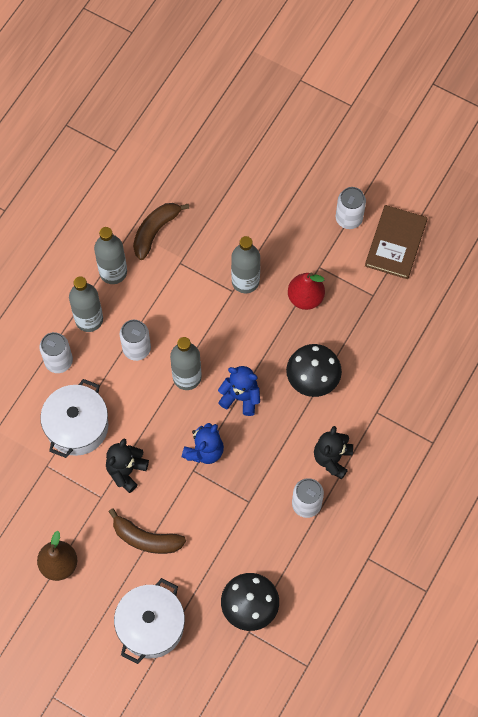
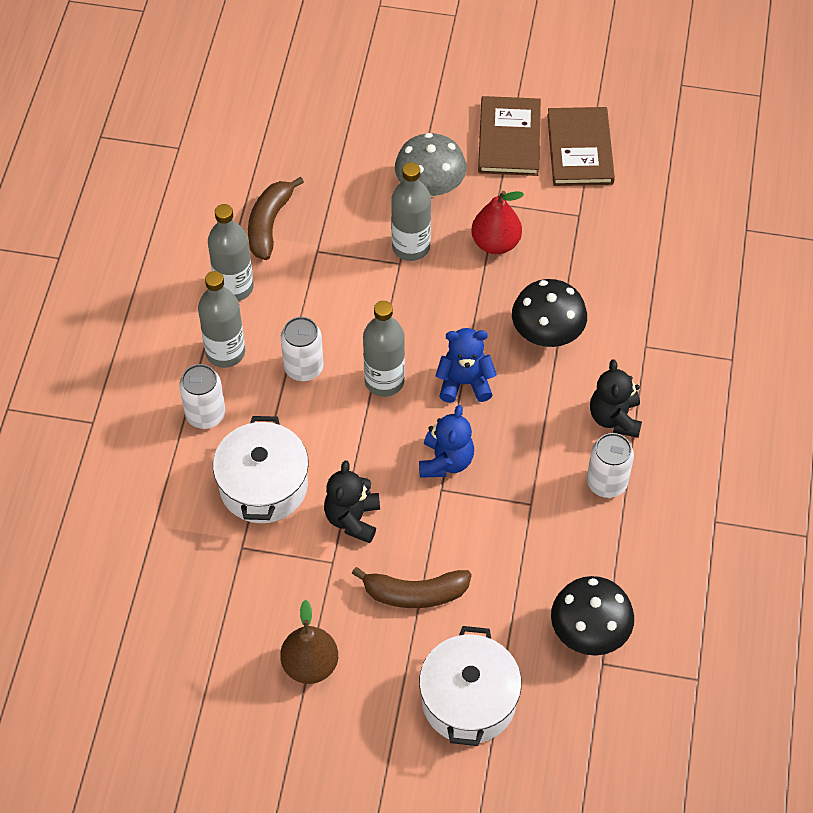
camera: 20 degrees left, 10 degrees down
white can [336,187,366,229] -> brown book [478,96,541,176]
none -> grey mushroom [395,133,466,197]

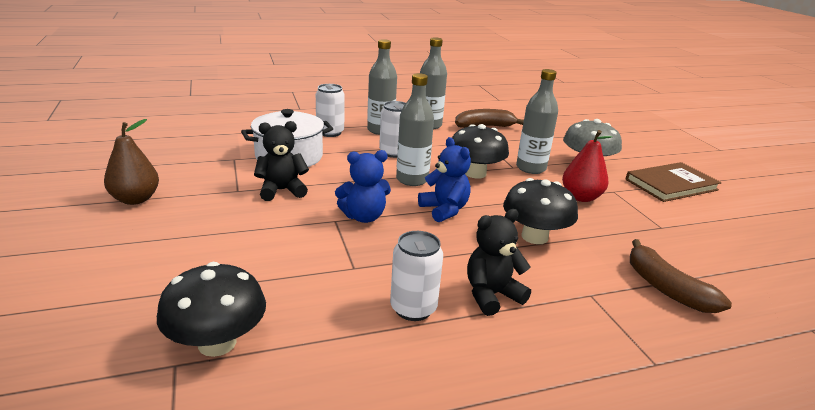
camera: 60 degrees right, 30 degrees down
brown banana [352,567,472,608] -> brown banana moved to [630,239,732,313]
white pot [419,626,522,746] -> none
brown book [547,107,615,186] -> none
none -> black mushroom [452,124,509,179]

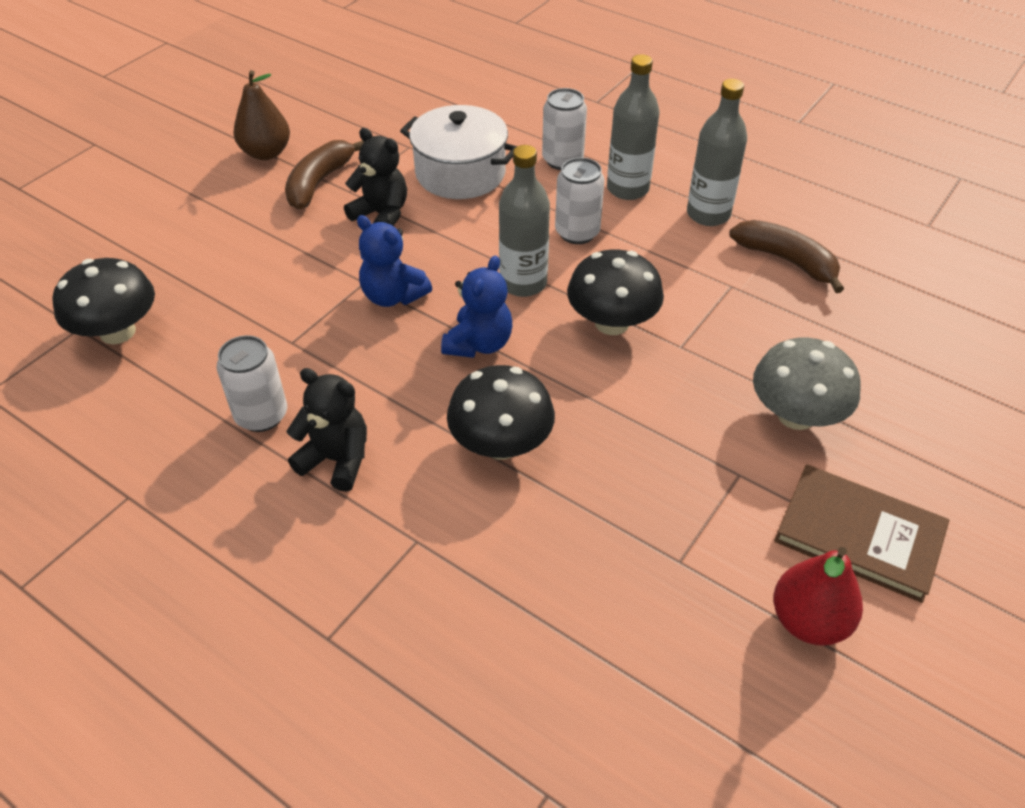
camera: 55 degrees right, 20 degrees up
grey bottle [516,69,558,174] -> none
red pear [562,130,612,202] -> red pear moved to [773,547,863,646]
brown banana [630,239,732,313] -> brown banana moved to [285,140,364,209]

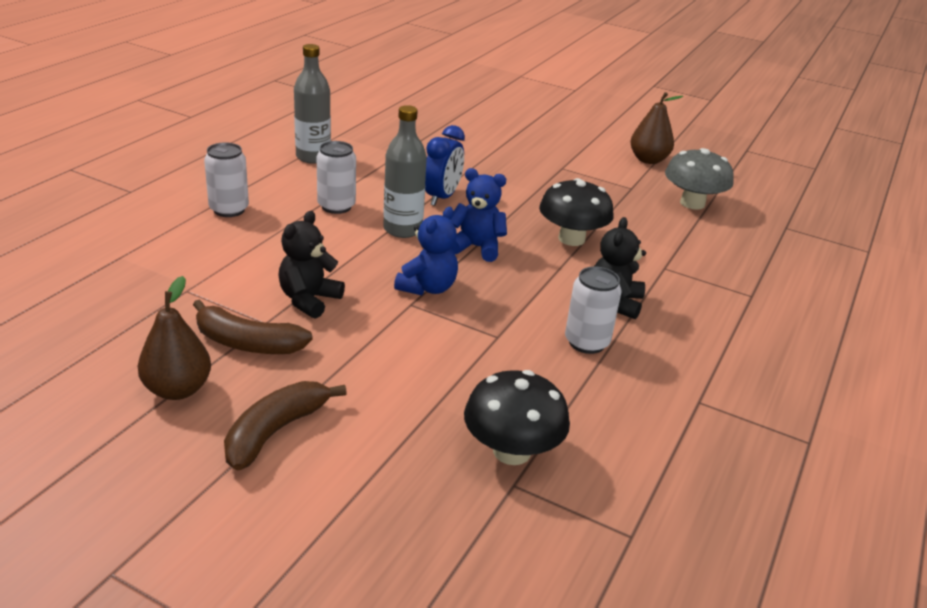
camera: 100 degrees left, 15 degrees down
white pot [400,105,517,199] -> none
black mushroom [567,249,664,335] -> blue clock [425,125,465,206]
grey bottle [607,54,660,200] -> none
brown banana [729,220,844,293] -> brown banana moved to [224,381,347,471]
grey mushroom [753,338,861,430] -> grey mushroom moved to [665,148,734,210]
red pear [773,547,863,646] -> brown pear [631,92,683,164]
brown book [774,464,950,603] -> none

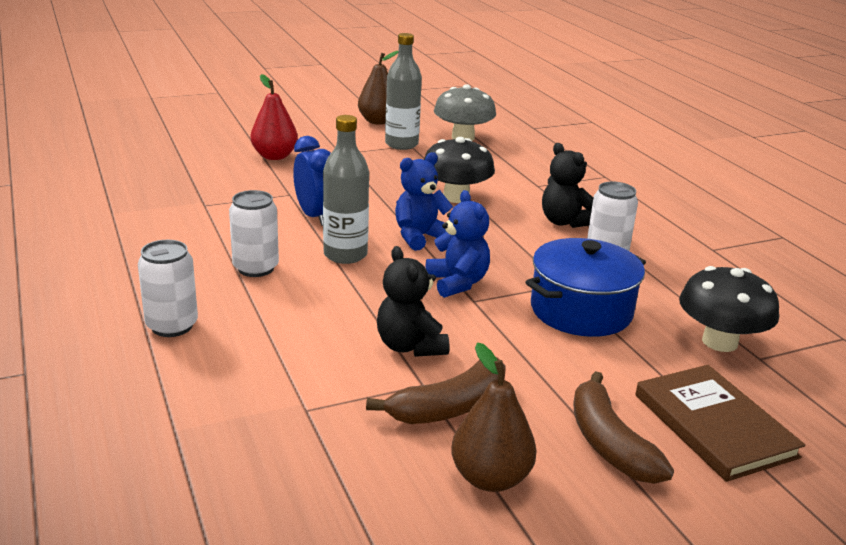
camera: 50 degrees left, 5 degrees down
grey bottle [294,44,331,164] -> grey bottle moved to [385,33,422,150]
none -> red pear [251,74,298,160]
none -> blue pot [526,238,646,337]
none -> brown book [636,365,805,482]

